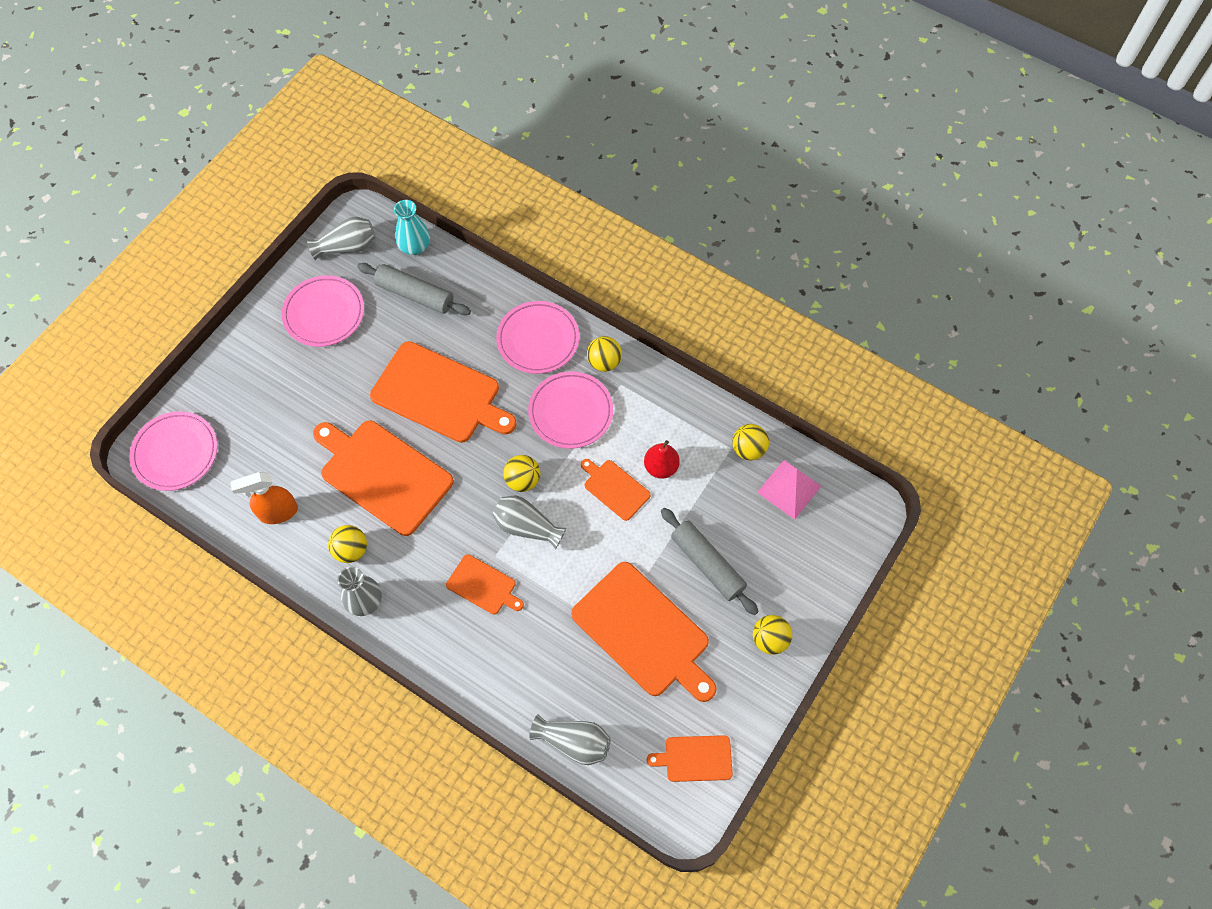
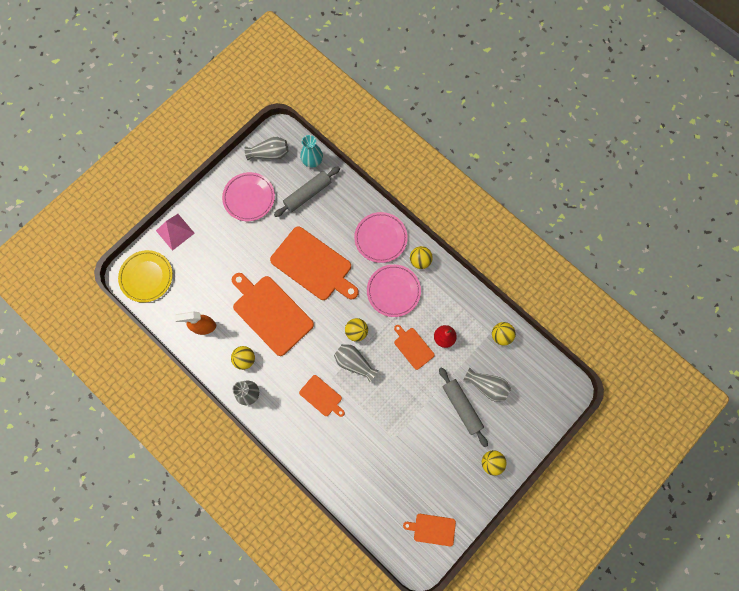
camera: 10 degrees right, 10 degrees up
pink plate [129,411,218,491] -> yellow plate [118,250,173,302]
grey rolling pin [357,263,471,315] -> grey rolling pin turned 75 degrees counterclockwise [274,166,340,217]
grey vase [529,714,611,765] -> grey vase moved to [463,368,511,402]
orange cutting board [571,562,716,702] -> none
pink pyramid [757,460,821,520] -> pink pyramid moved to [156,214,195,251]

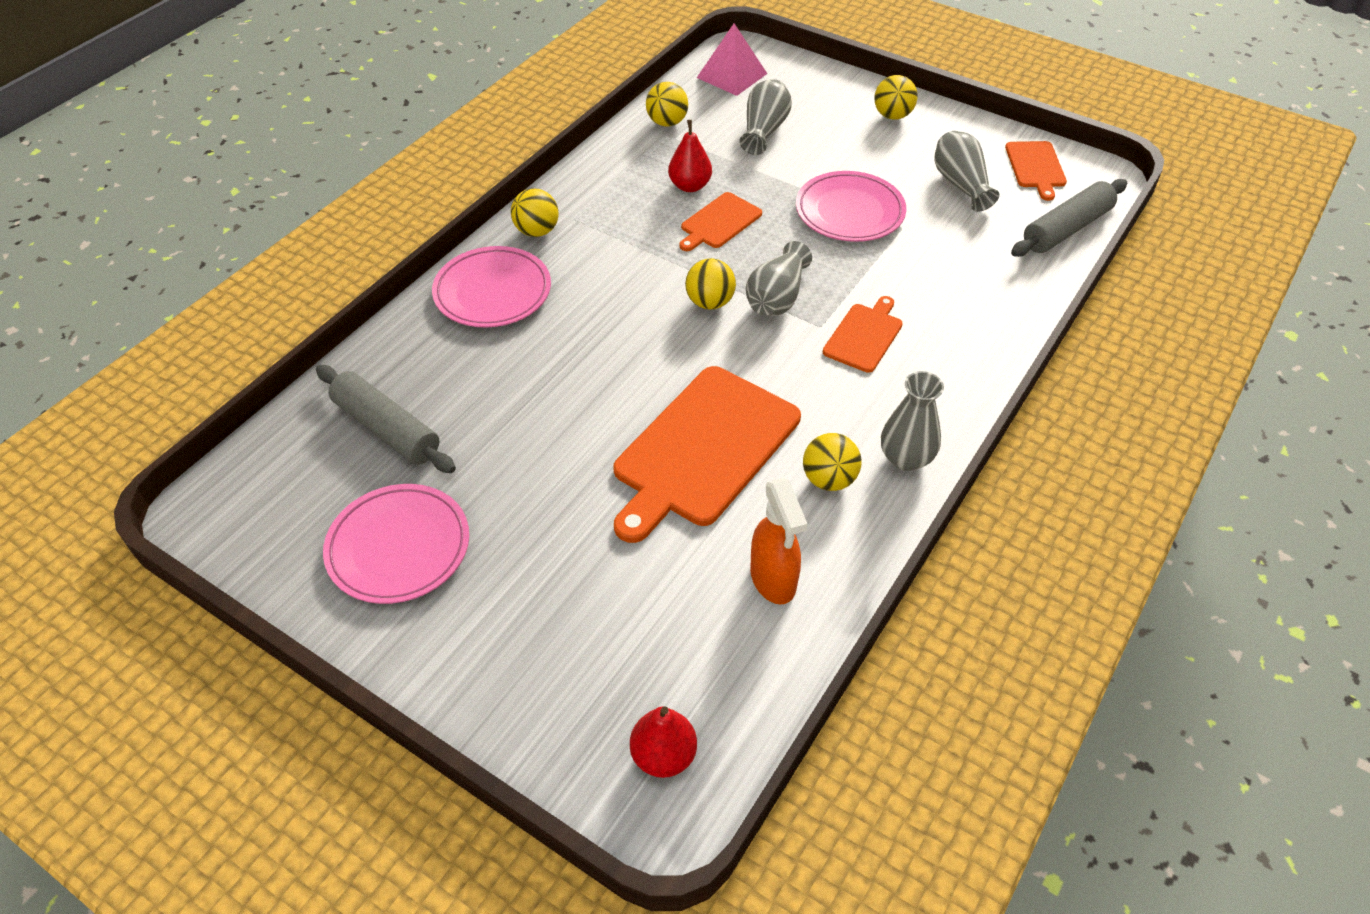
camera: 100 degrees left, 25 degrees down
yellow plate [118,250,173,302] -> red pear [630,707,697,778]
pink pyramid [156,214,195,251] -> pink pyramid moved to [697,24,768,96]
grey vase [244,137,288,160] -> grey vase moved to [934,131,1000,212]
orange cutting board [270,226,359,300] -> none
turquoise vase [300,135,323,168] -> none
pink plate [367,264,421,317] -> pink plate moved to [796,171,906,242]
grey rolling pin [439,367,488,447] -> grey rolling pin moved to [1011,179,1127,257]

